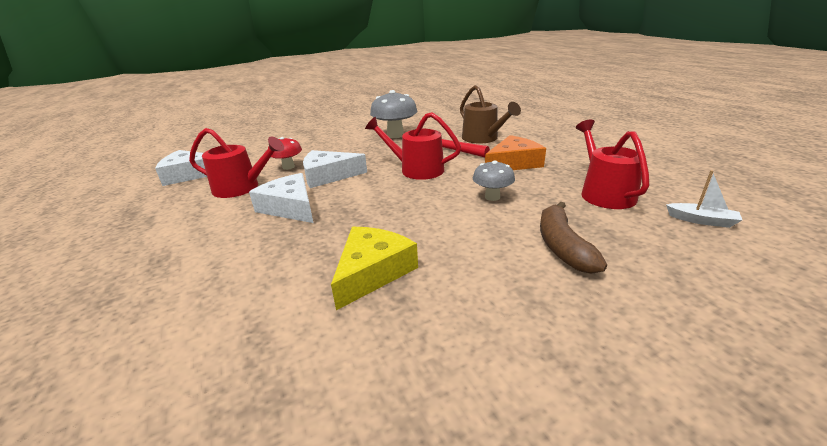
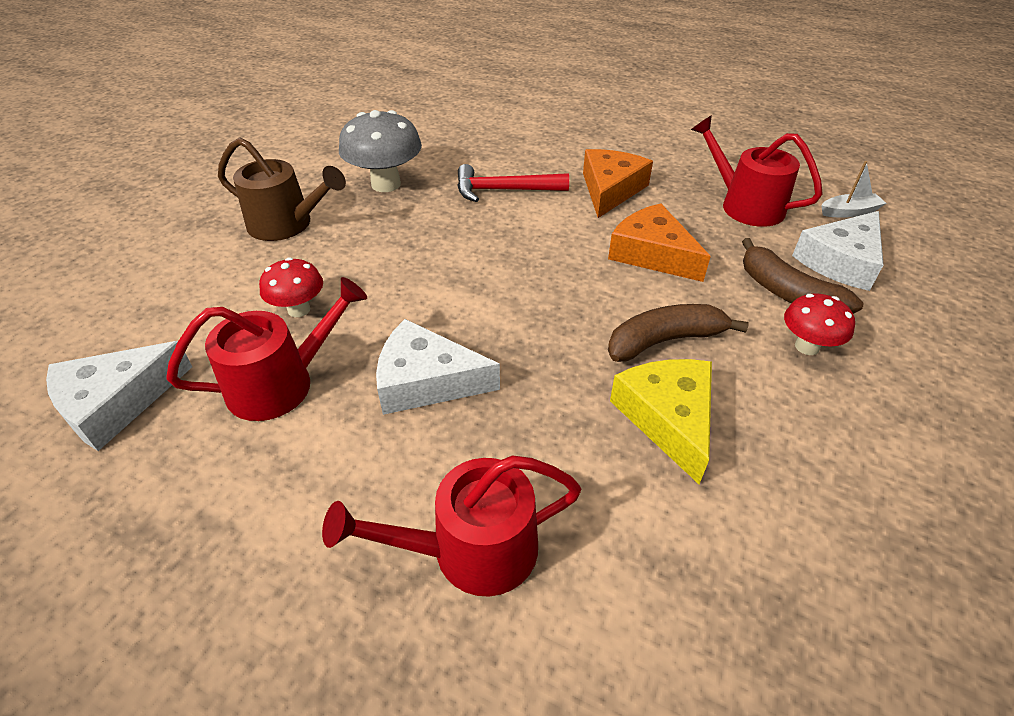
camera: 40 degrees left, 15 degrees up
white cheese [303,150,367,188] -> white cheese moved to [792,211,883,291]
red watering can [365,112,461,180] -> red watering can moved to [322,455,581,597]
brown watering can [460,85,521,143] -> brown watering can moved to [218,137,346,241]
grey mushroom [473,161,515,201] -> orange cheese [608,203,711,282]
none -> brown banana [608,304,749,362]
none -> red mushroom [784,293,855,355]

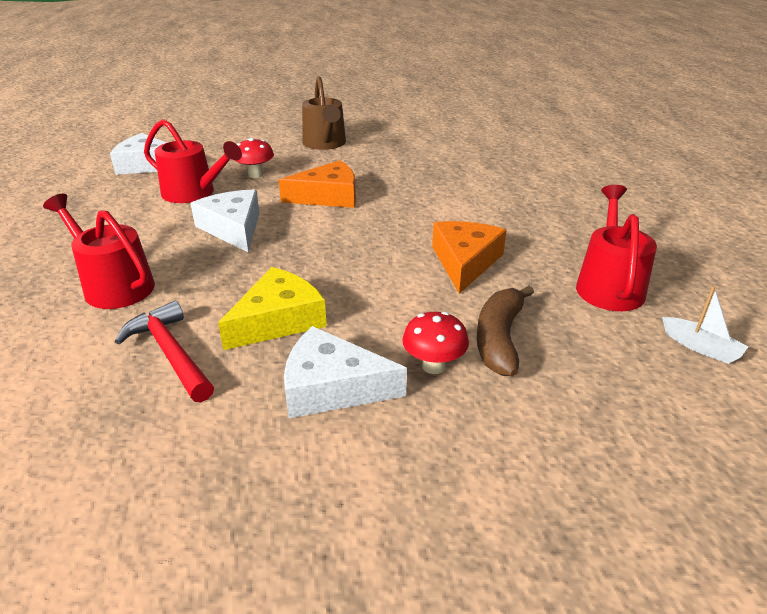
camera: 55 degrees right, 10 degrees down
grey mushroom [339,110,422,192] -> none
red hammer [457,164,569,202] -> red hammer moved to [115,301,214,402]
orange cheese [583,149,653,218] -> orange cheese moved to [279,160,356,208]
brown banana [608,304,749,362] -> none
white cheese [792,211,883,291] -> white cheese moved to [284,326,407,418]

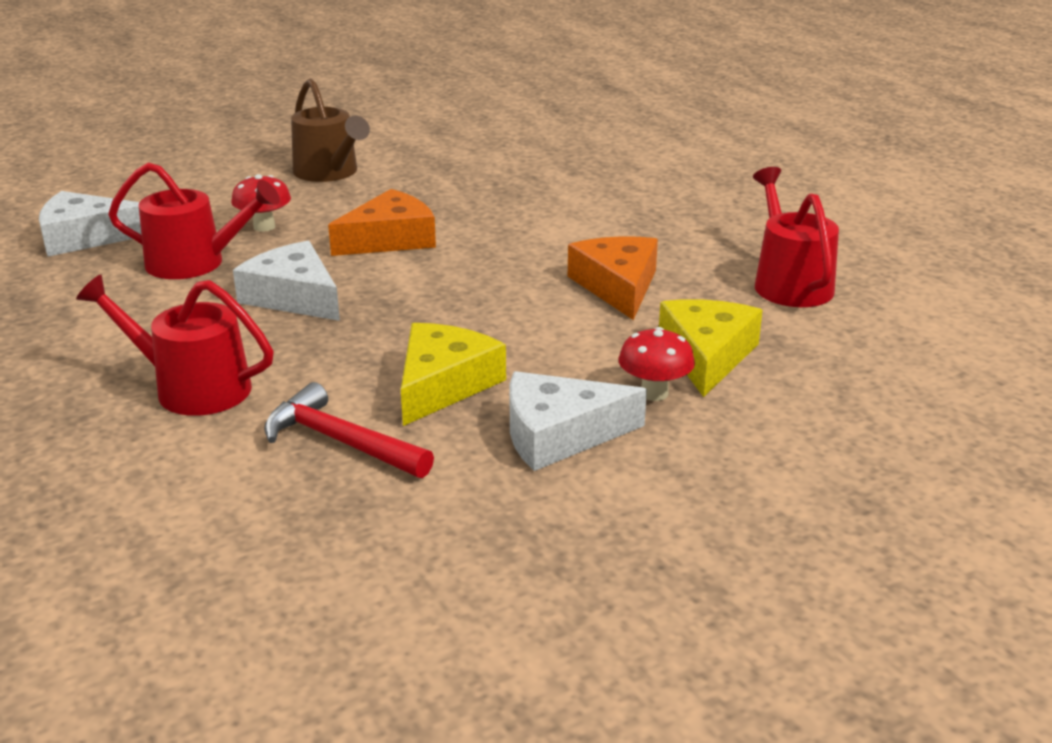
camera: 20 degrees left, 5 degrees down
brown banana [477,286,534,376] -> yellow cheese [659,299,763,397]
white boat [662,286,749,364] -> none

